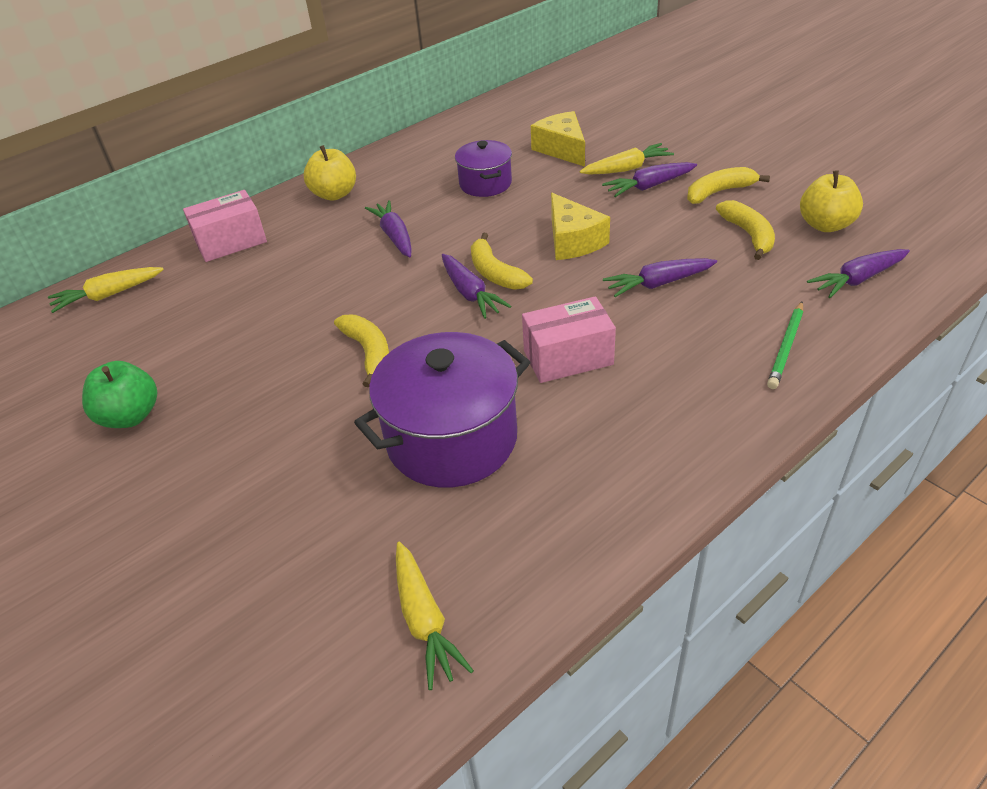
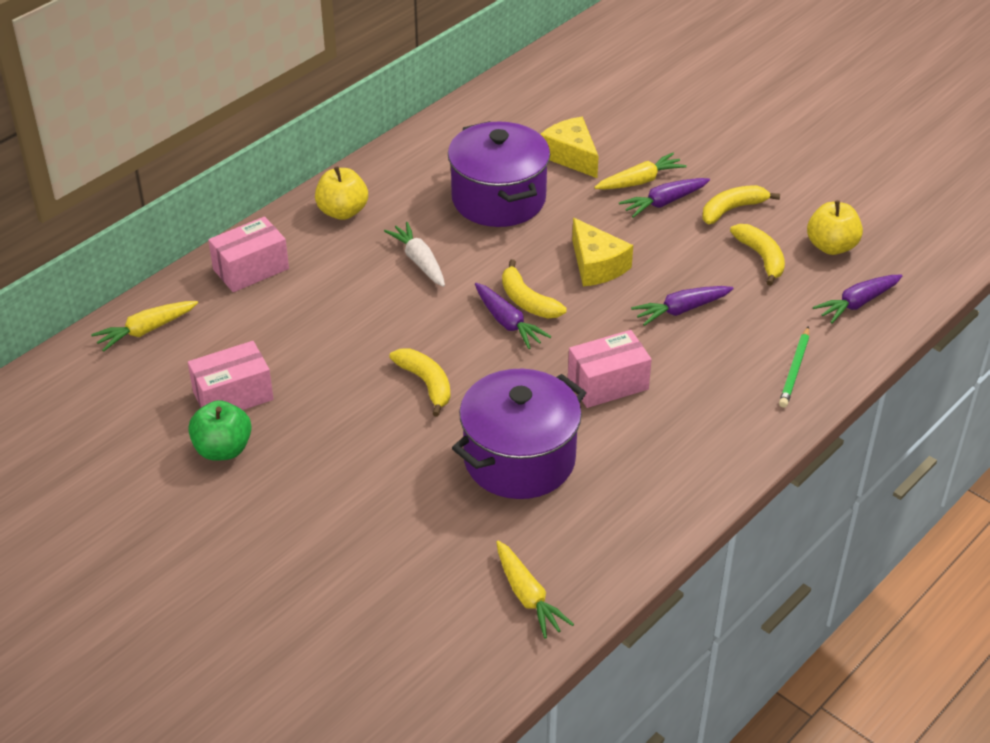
camera: 10 degrees left, 0 degrees up
purple carrot [365,200,412,257] -> white carrot [384,222,445,287]
purple pot [455,140,512,197] -> purple pot [448,121,550,227], size x1.75
none -> pink box [188,341,274,410]

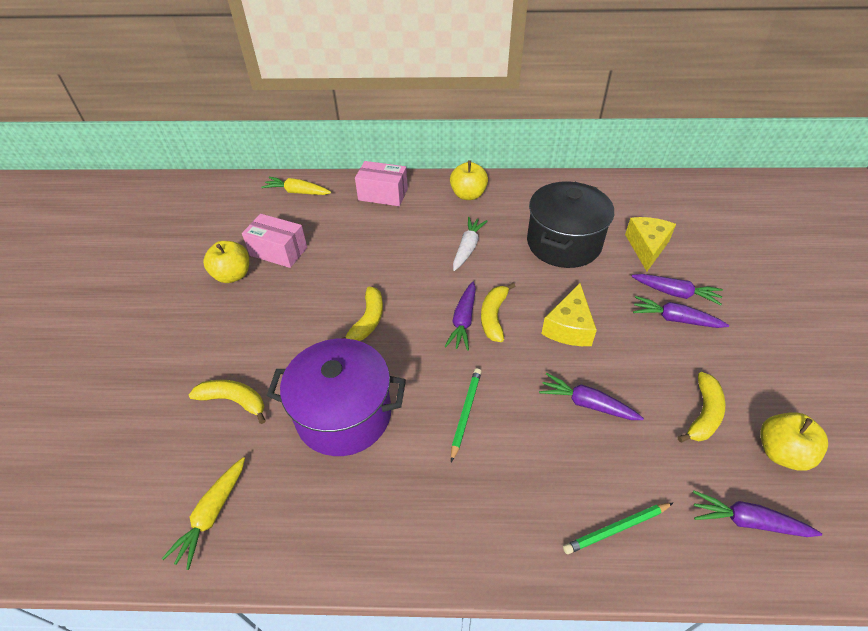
camera: 50 degrees right, 5 degrees up
green apple [188,400,252,461] -> yellow apple [203,241,249,283]
purple pot [448,121,550,227] -> black pot [527,181,614,268]
pink box [568,330,652,408] -> green pencil [451,368,481,462]
yellow carrot [594,153,687,190] -> purple carrot [632,274,723,305]
yellow banana [702,185,780,224] -> yellow banana moved to [189,380,266,424]

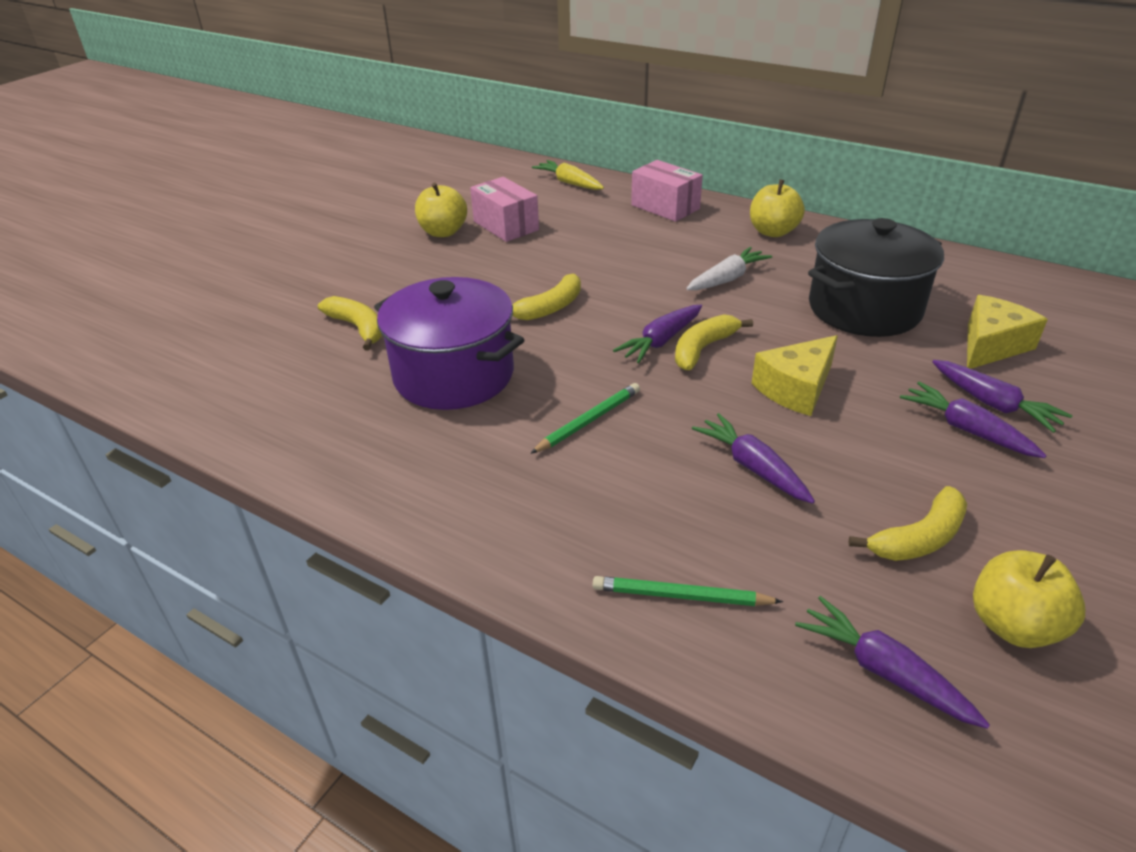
camera: 30 degrees right, 10 degrees down
yellow carrot [162,457,245,570] -> none

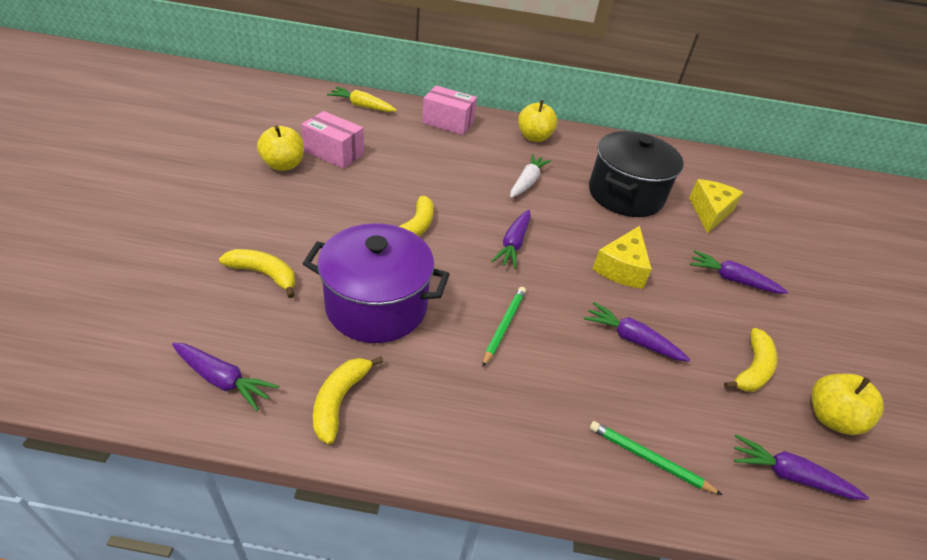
camera: 30 degrees left, 5 degrees up
green pencil [593,576,783,606] -> green pencil turned 45 degrees clockwise [590,421,722,495]
yellow banana [675,314,753,370] -> yellow banana moved to [313,356,383,444]
purple carrot [932,360,1073,433] -> purple carrot moved to [172,343,279,411]

